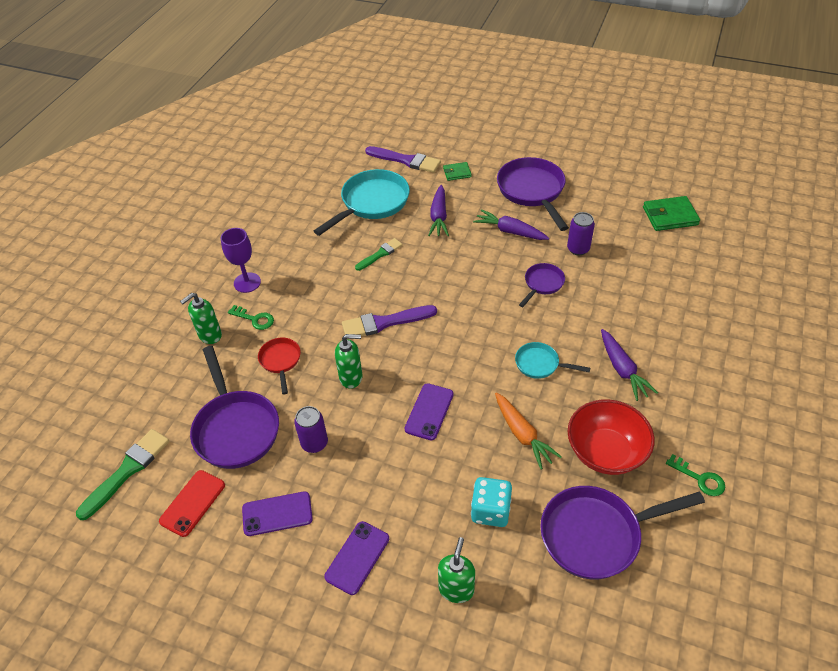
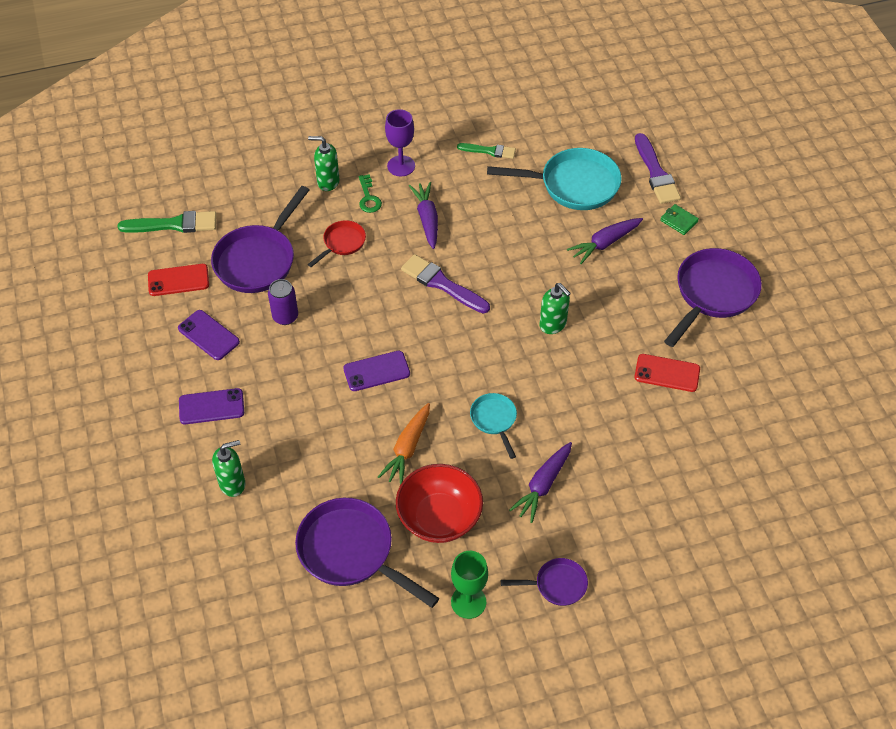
camera: 50 degrees right, 5 degrees up
green soap dispenser [335,334,363,389] -> green soap dispenser moved to [539,283,571,334]
green brush [355,238,403,271] -> green brush moved to [457,143,516,159]
turquoise dice [471,477,512,527] -> none
purple carrot [473,209,549,240] -> purple carrot moved to [409,182,438,249]
purple pan [519,263,565,307] -> purple pan moved to [501,558,588,606]
purple can [567,212,595,256] -> red phone [634,354,700,392]
green wallet [643,196,700,231] -> none
green key [666,454,725,496] -> green goblet [451,551,488,619]

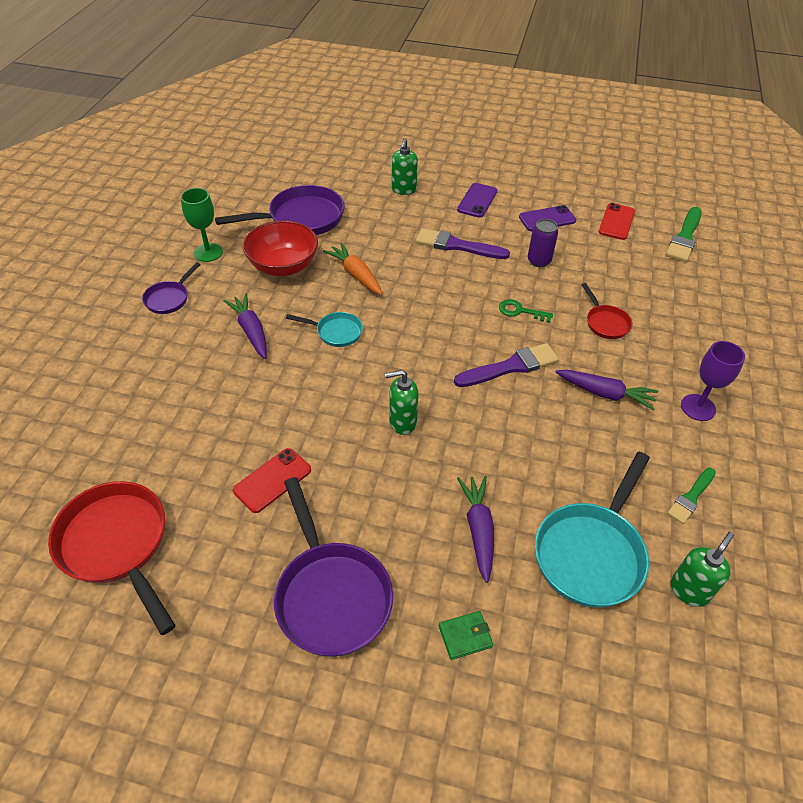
camera: 120 degrees right, 5 degrees down
purple pan [211,186,309,293] -> none
green soap dispenser [308,136,340,191] -> green soap dispenser moved to [671,532,734,607]
purple phone [343,351,410,391] -> none
green key [359,174,382,213] -> green key moved to [499,299,553,323]
purple brush [635,133,681,204] -> purple brush moved to [416,228,510,259]
none -> red pan [48,481,176,635]

